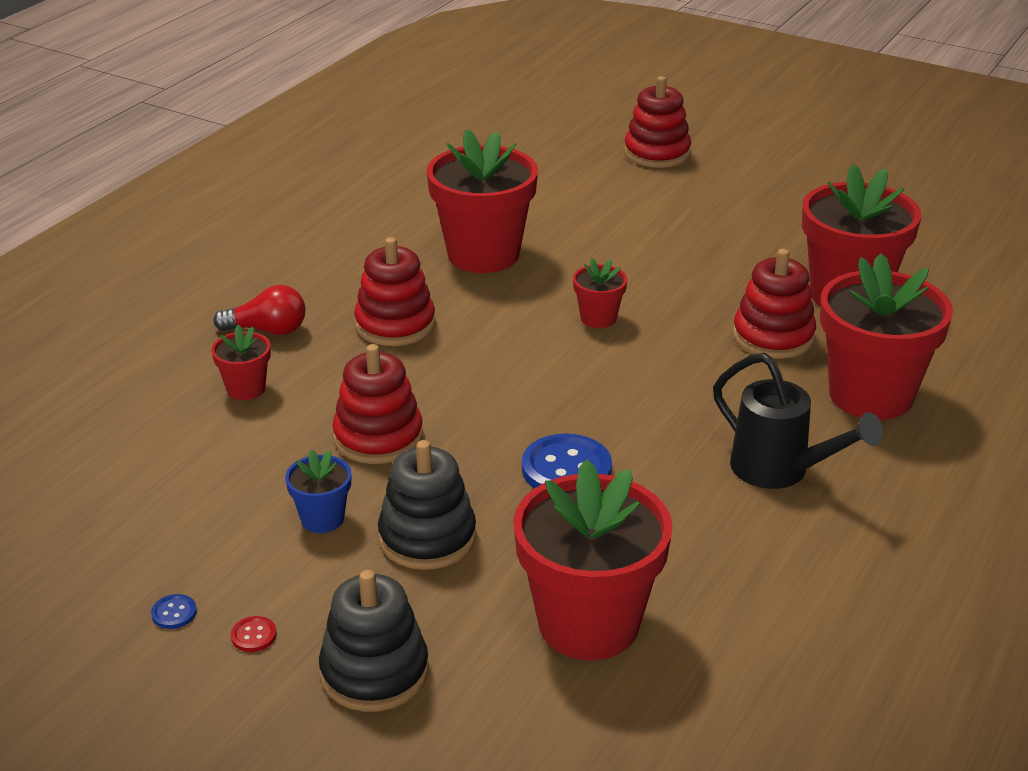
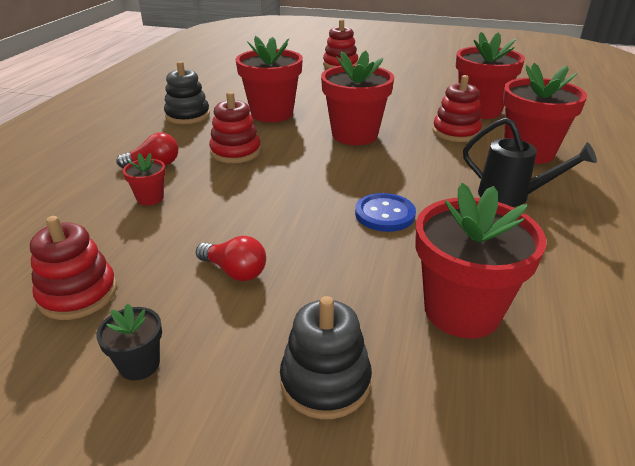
camera: 15 degrees left, 0 degrees up
blue button [151,594,197,629] -> black flower pot [96,303,162,381]
red button [231,616,277,652] -> none
blue flower pot [285,449,351,533] -> red light bulb [196,236,266,281]
red stacking toy [332,344,423,464] -> red stacking toy moved to [30,216,117,320]
black stacking toy [378,440,476,570] -> black stacking toy moved to [164,61,210,124]
red flower pot [573,258,627,328] -> red flower pot [321,51,394,145], size x2.15

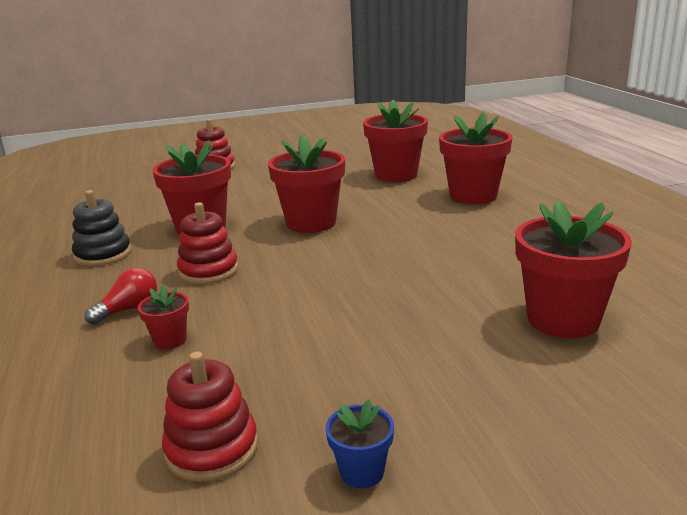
camera: 30 degrees left, 10 degrees down
black flower pot [96,303,162,381] -> blue flower pot [326,400,394,488]
red light bulb [196,236,266,281] -> none
black stacking toy [280,296,372,419] -> none
blue button [355,193,416,232] -> none
red stacking toy [433,75,482,142] -> none
black watering can [463,117,597,207] -> none

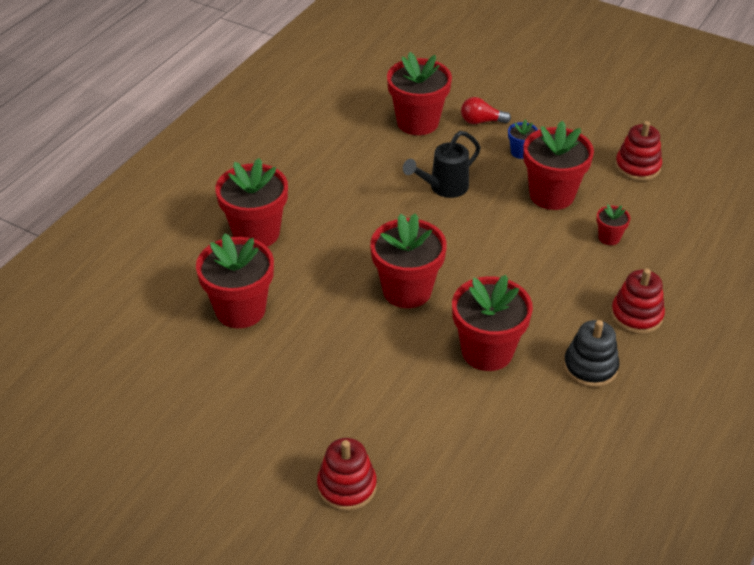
camera: 135 degrees left, 20 degrees up
red light bulb [84,268,157,325] -> red light bulb moved to [461,97,511,124]
red stacking toy [177,202,238,284] -> red stacking toy moved to [611,268,665,334]
blue flower pot [326,400,394,488] -> blue flower pot moved to [508,119,538,159]
none -> black watering can [403,131,480,198]
none -> red flower pot [523,121,594,210]

